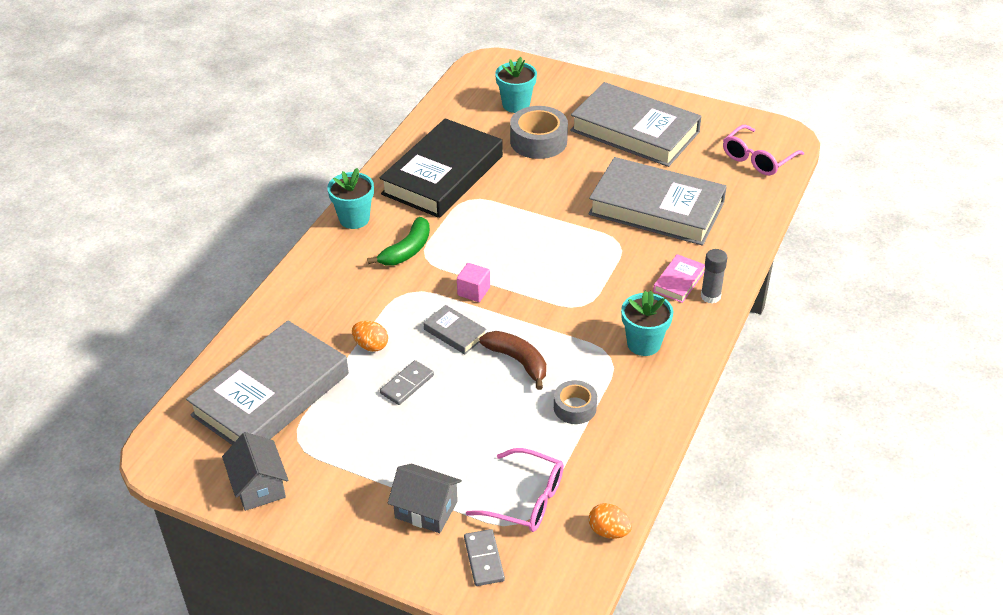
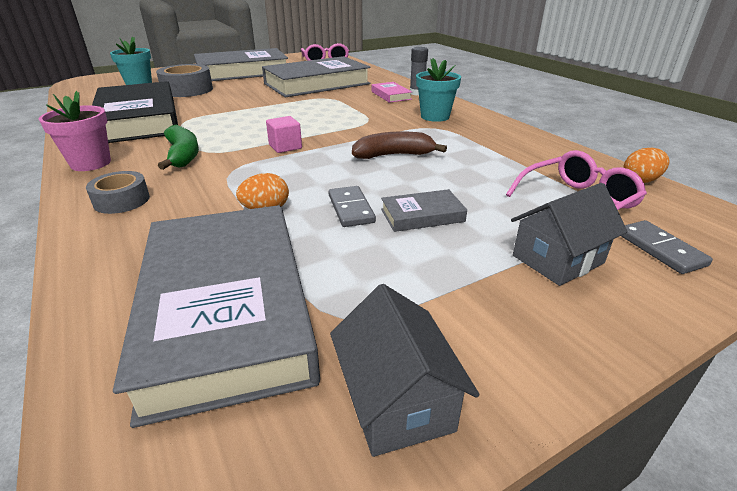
camera: 55 degrees left, 10 degrees down
grey house [222,432,288,511] -> grey house turned 60 degrees clockwise [330,284,480,457]
turquoise flower pot [327,168,374,229] -> pink flower pot [39,91,111,171]
grey book [423,305,487,354] -> grey book moved to [381,189,467,232]
grey domino [464,529,505,586] -> grey domino turned 45 degrees clockwise [621,220,713,274]
grey tape [554,380,597,424] -> grey tape moved to [86,171,150,214]

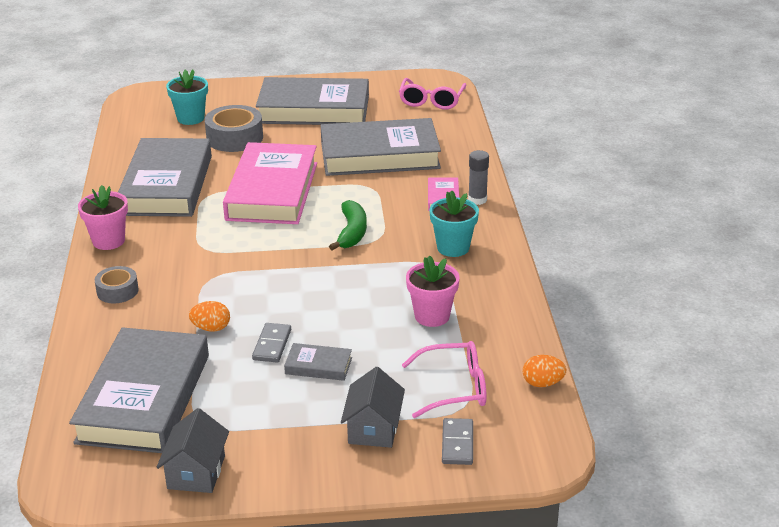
camera: 25 degrees right, 0 degrees up
black book [92,81,178,143] -> grey book [118,138,212,217]
green banana [158,125,199,170] -> green banana moved to [329,200,367,250]
pink cube [266,116,302,153] -> none
brown banana [352,131,447,159] -> none
grey house [511,183,628,286] -> grey house turned 75 degrees counterclockwise [341,367,405,448]
none -> pink book [223,142,317,224]
none -> pink flower pot [406,255,460,327]

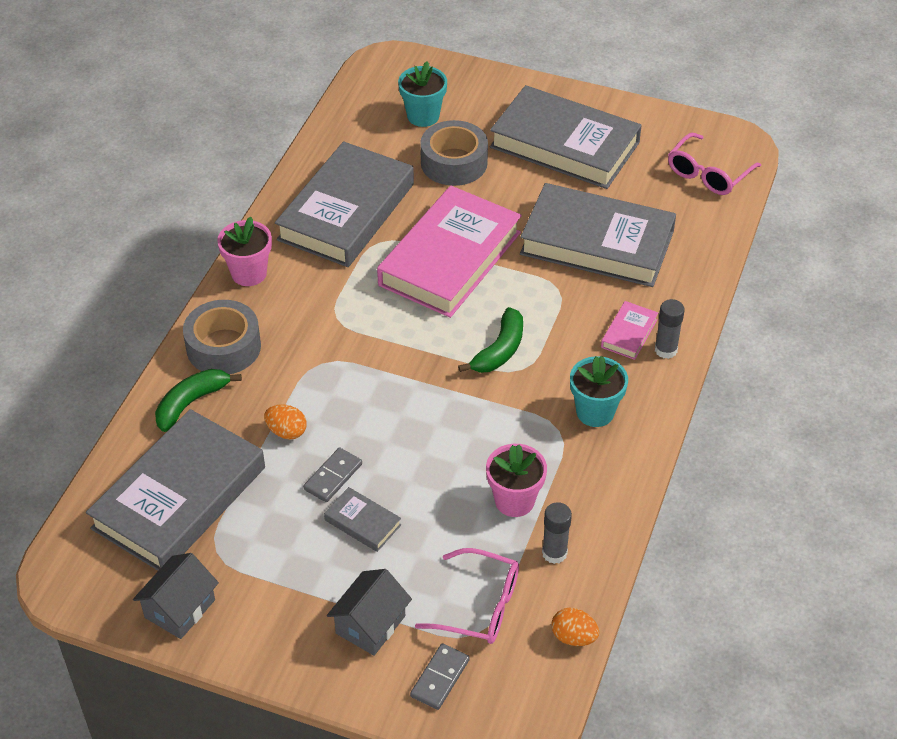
camera: 25 degrees right, 15 degrees up
grey tape [95,266,139,303] -> grey tape [183,300,261,375], size x1.67
none -> green banana [155,369,242,432]
none -> grey glue stick [542,502,572,564]

